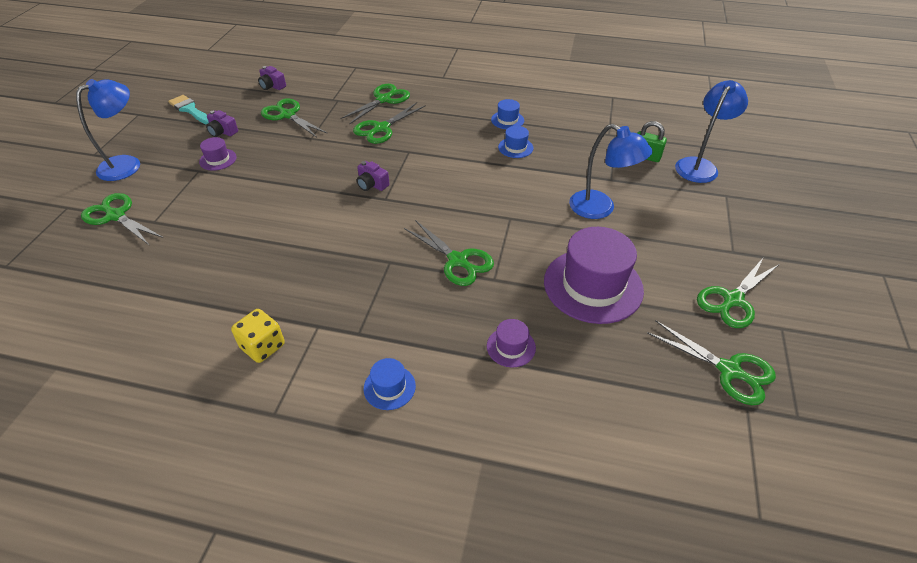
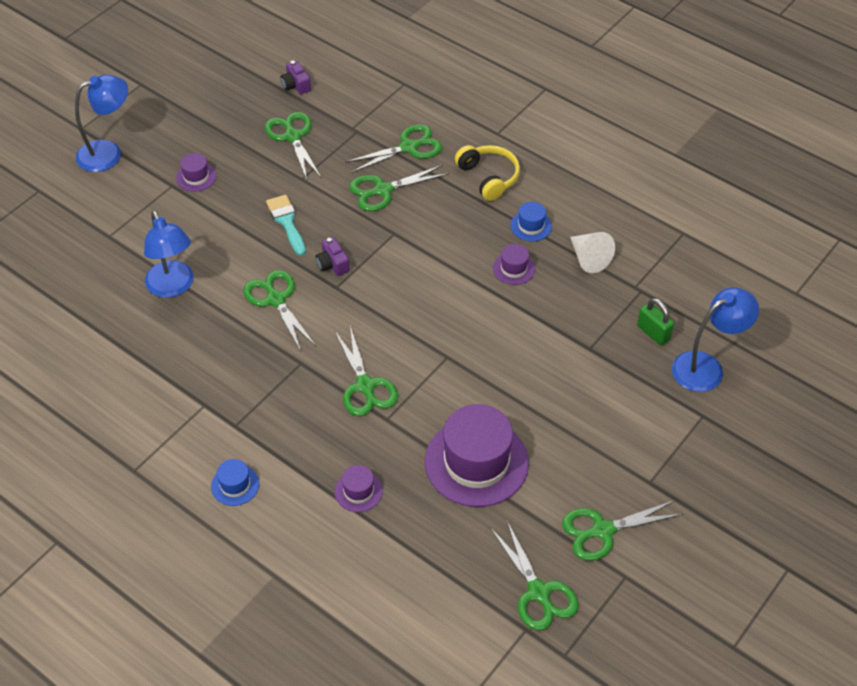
camera: 25 degrees right, 5 degrees up
green scissors [81,193,163,246] -> green scissors moved to [243,270,316,351]
turquoise brush [168,95,209,125] -> turquoise brush moved to [266,195,306,256]
purple camera [206,110,238,137] -> none
yellow dice [231,309,285,363] -> none
blue hat [498,126,533,158] -> purple hat [493,244,535,285]
blue lamp [569,124,652,219] -> blue lamp moved to [144,210,193,298]
none -> yellow headphones [455,145,520,201]
none -> white cone [570,232,615,273]

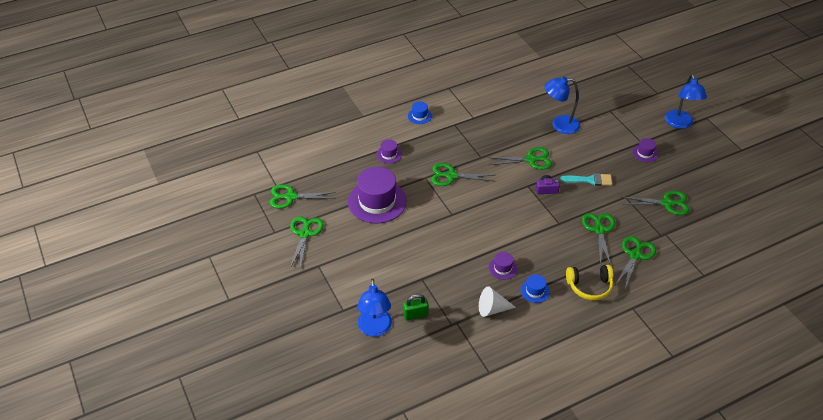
camera: 115 degrees right, 5 degrees down
purple camera [280,60,311,95] -> none
green scissors [345,124,442,173] -> green scissors turned 150 degrees counterclockwise [615,236,656,289]

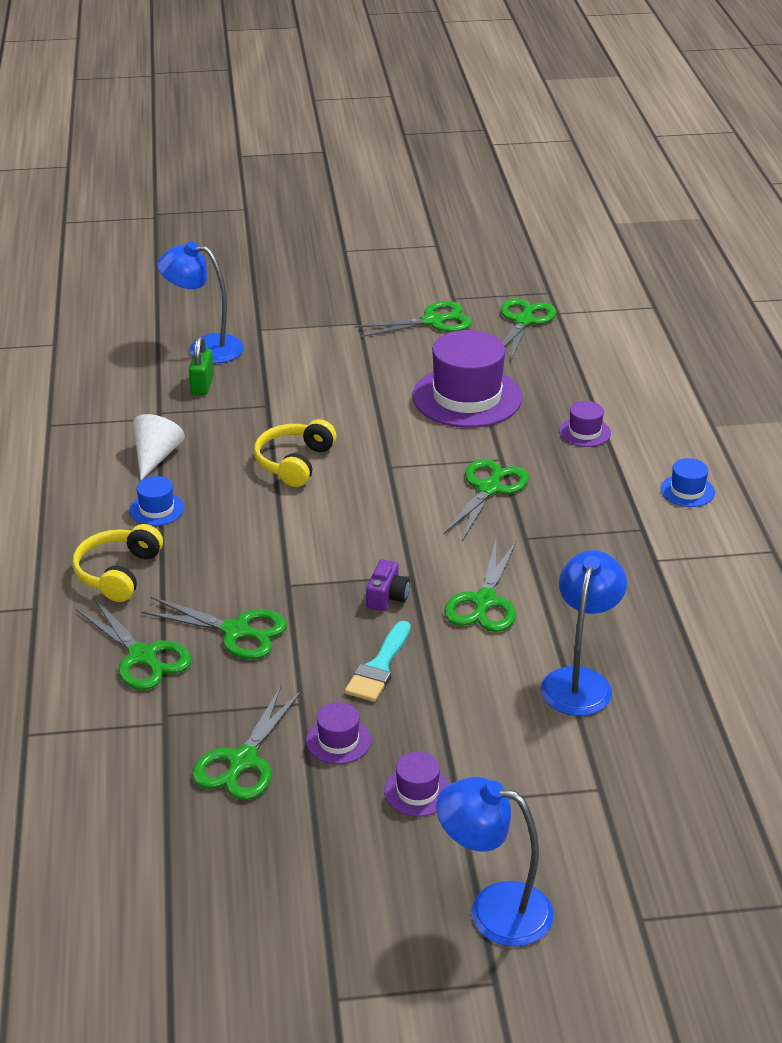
camera: 110 degrees right, 10 degrees down
green scissors [290,216,324,270] -> green scissors turned 45 degrees counterclockwise [355,301,472,337]
purple hat [489,252,517,280] -> purple hat moved to [306,702,371,764]
none -> yellow headphones [254,419,336,487]

